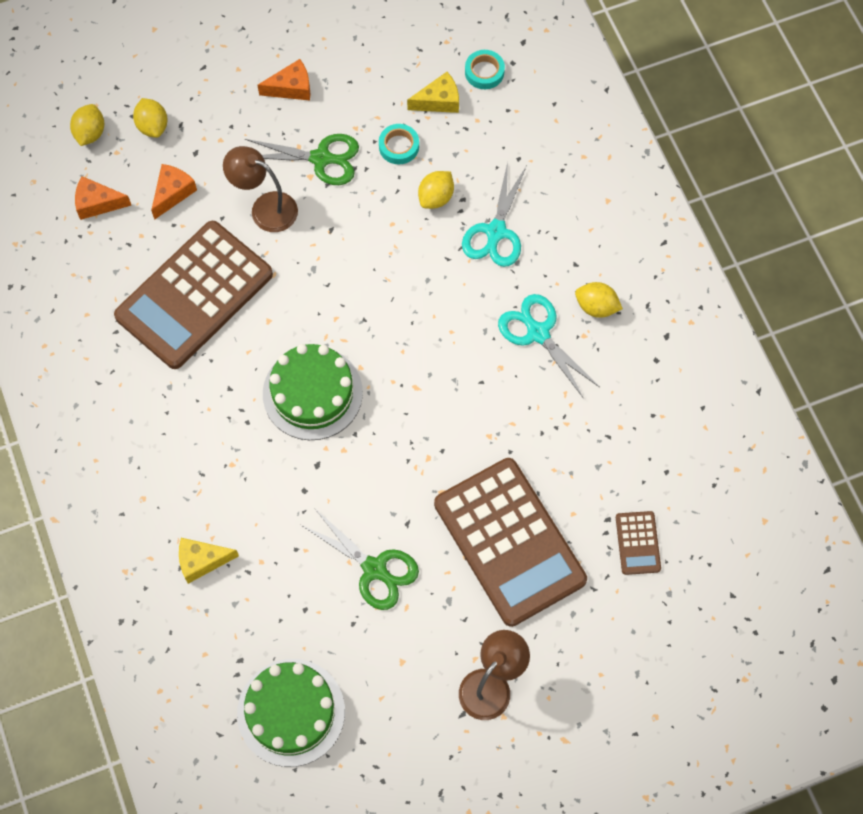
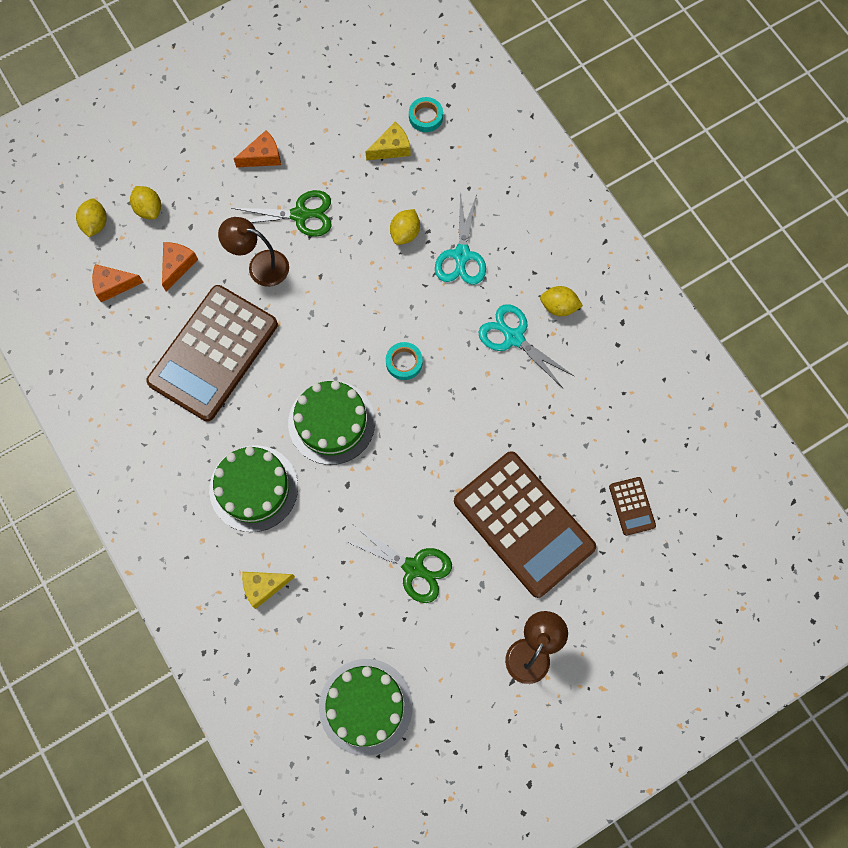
camera: 10 degrees left, 5 degrees up
turquoise tape [379,124,419,165] -> turquoise tape moved to [386,342,423,380]
none -> green cake [209,445,298,532]

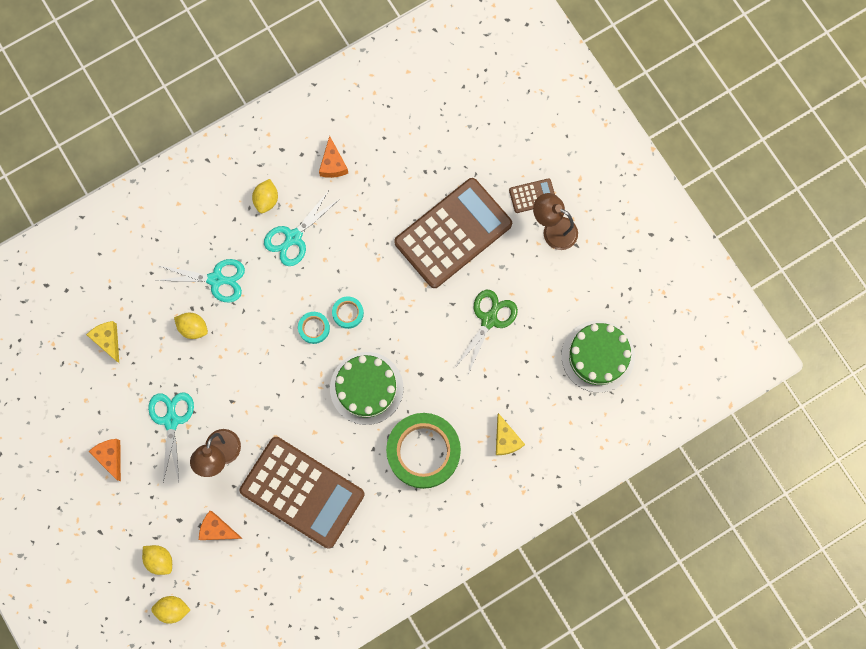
camera: 90 degrees left, 5 degrees up
orange cheese [92,264,144,302] -> orange cheese moved to [319,136,348,178]
yellow lemon [130,186,161,219] -> yellow lemon turned 75 degrees clockwise [142,545,172,575]
green cake [209,445,298,532] -> green tape [386,413,461,489]
green scissors [231,190,331,237] -> turquoise scissors [148,392,194,482]
turquoise tape [409,97,443,132] -> turquoise tape moved to [332,296,364,329]
brown calculator [609,477,656,536] -> brown calculator moved to [509,178,555,213]

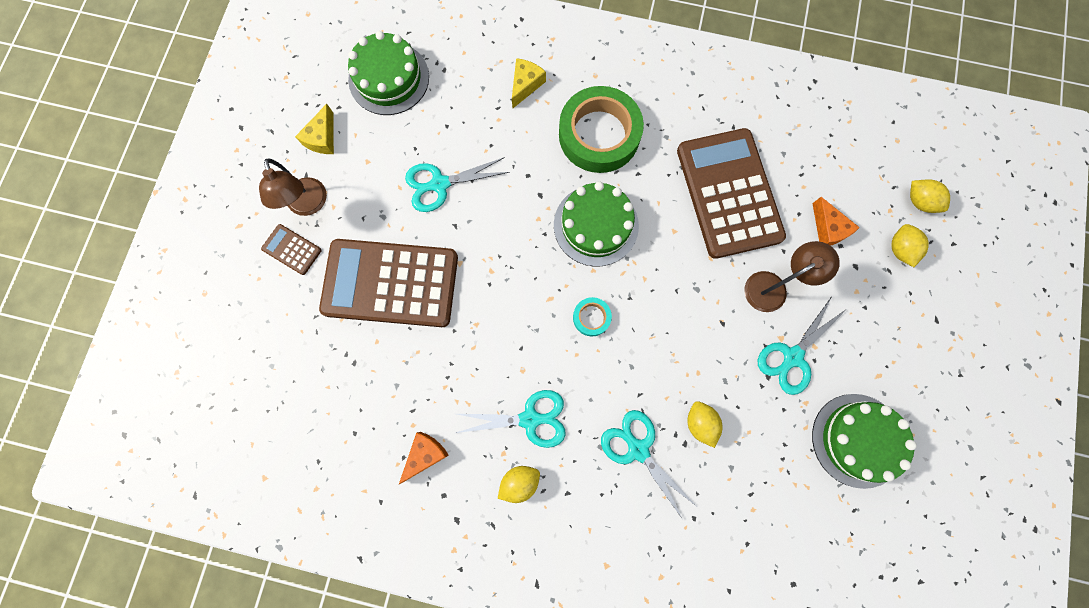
camera: 135 degrees left, 0 degrees up
yellow cheese [86,321,119,363] -> yellow cheese moved to [295,104,334,154]
orange cheese [88,439,121,481] -> none
turquoise tape [332,296,364,329] -> none
green scissors [454,290,518,374] -> turquoise scissors [405,157,510,212]
none -> green cake [812,394,917,489]

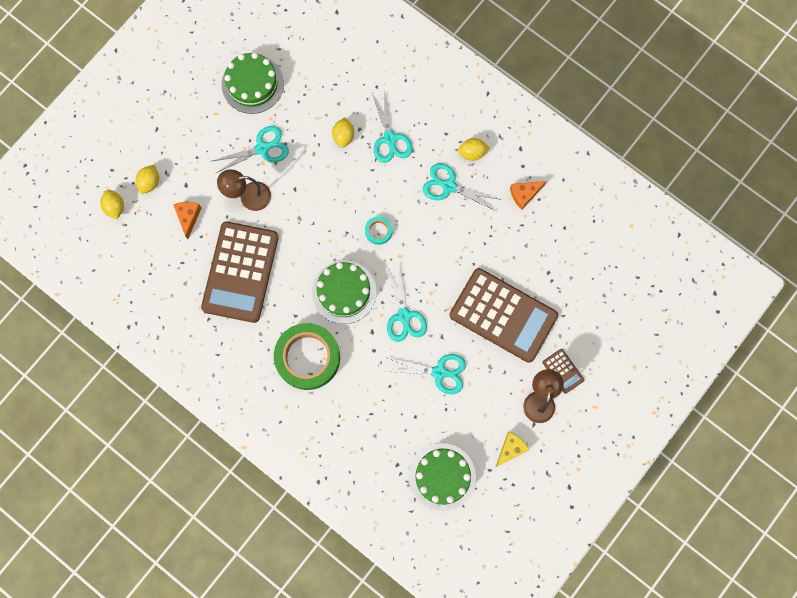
camera: 155 degrees left, 0 degrees up
yellow cheese [512,58,546,108] -> none
none -> turquoise scissors [386,265,427,342]

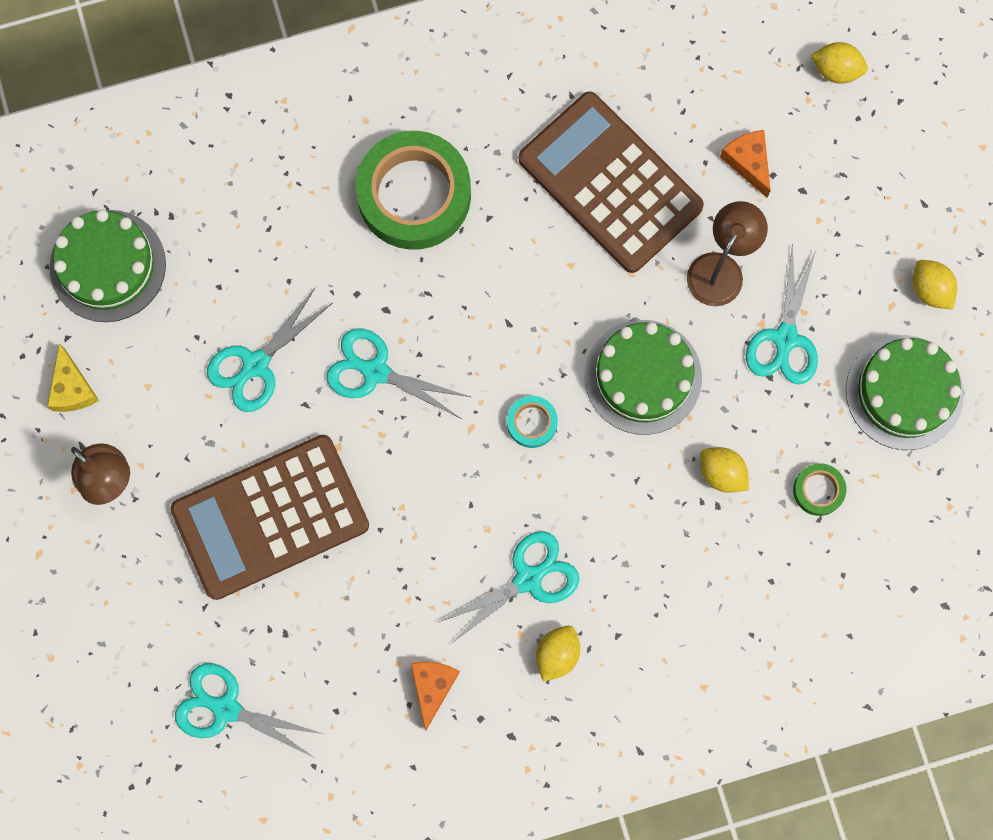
camera: 125 degrees right, 0 degrees up
yellow lemon [136,164,159,194] -> yellow lemon moved to [913,260,957,310]
orange cheese [173,202,201,239] -> orange cheese turned 150 degrees counterclockwise [720,130,771,198]
green cake [312,260,377,324] -> green cake moved to [585,320,702,435]
turquoise scissors [372,89,412,163] -> turquoise scissors moved to [175,663,323,757]
brown calculator [543,349,584,394] -> none
none -> green tape [793,463,846,516]

